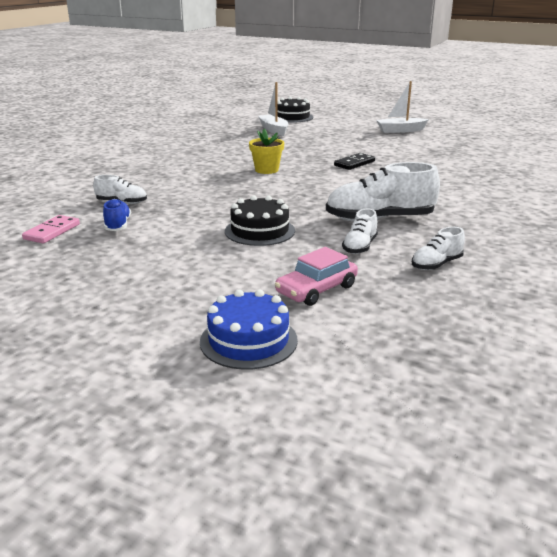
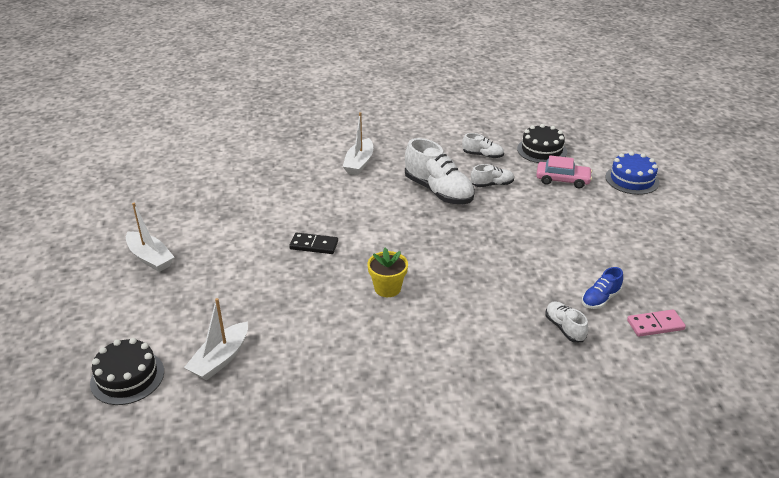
camera: 125 degrees left, 10 degrees up
black cake [225,195,295,246] -> black cake moved to [517,124,567,163]
none -> white boat [343,112,373,175]

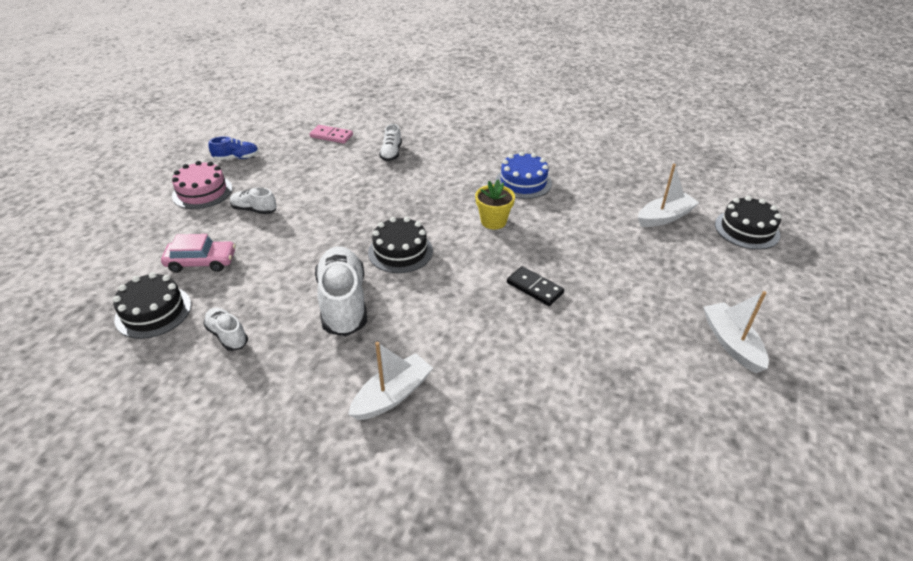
camera: 150 degrees left, 5 degrees up
white shoe [471,164,514,187] -> white shoe moved to [230,187,277,214]
pink car [536,156,592,188] -> pink car turned 135 degrees clockwise [161,234,236,273]
blue shoe [582,267,623,309] -> blue shoe moved to [208,136,259,160]
blue cake [605,152,659,195] -> blue cake moved to [495,152,552,199]
none -> pink cake [172,161,232,209]
none -> black cake [368,217,433,273]

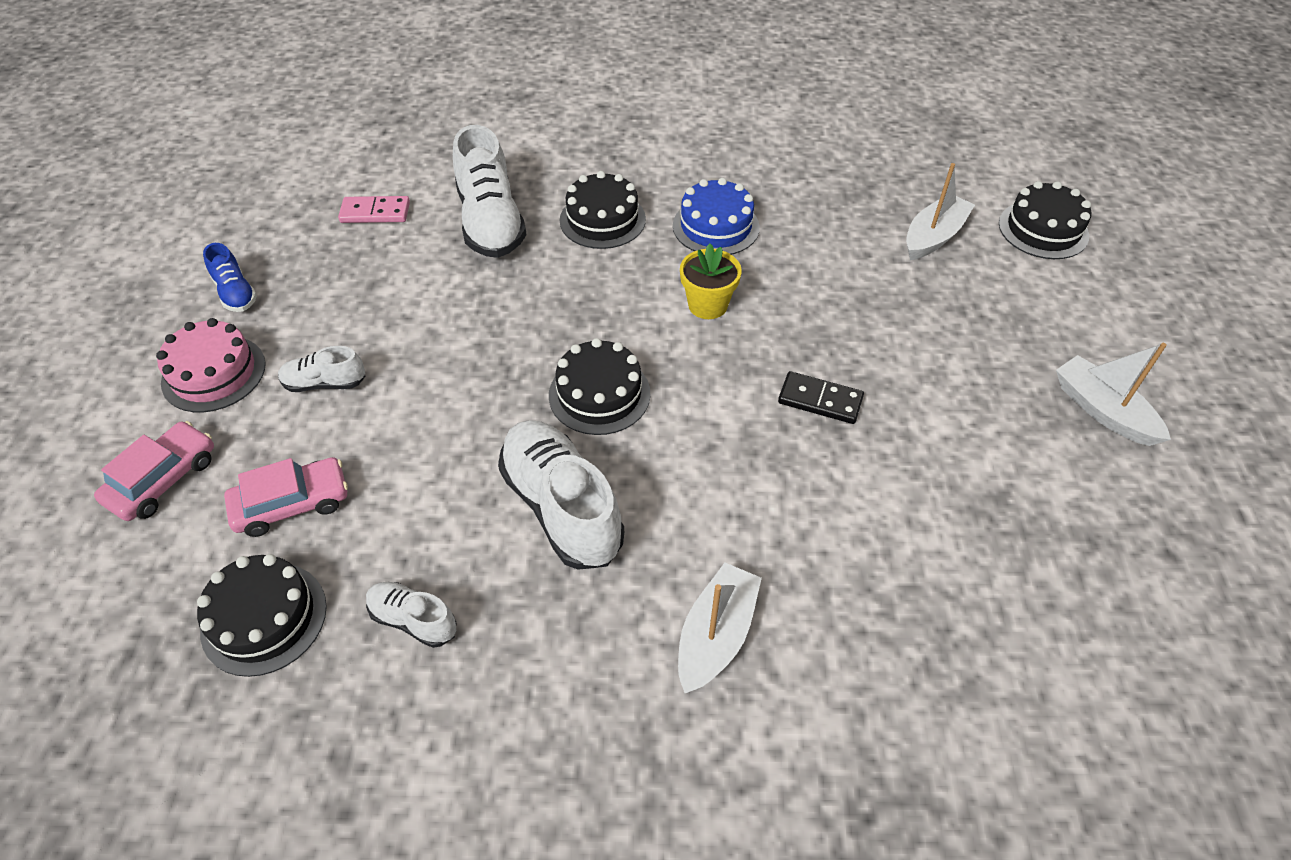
camera: 20 degrees left, 10 degrees up
blue shoe [208,136,259,160] -> blue shoe turned 90 degrees clockwise [203,243,257,312]
white shoe [379,124,402,161] -> white shoe [453,125,527,258], size x1.94
none -> pink car [94,421,214,521]
none -> black cake [560,171,646,249]

